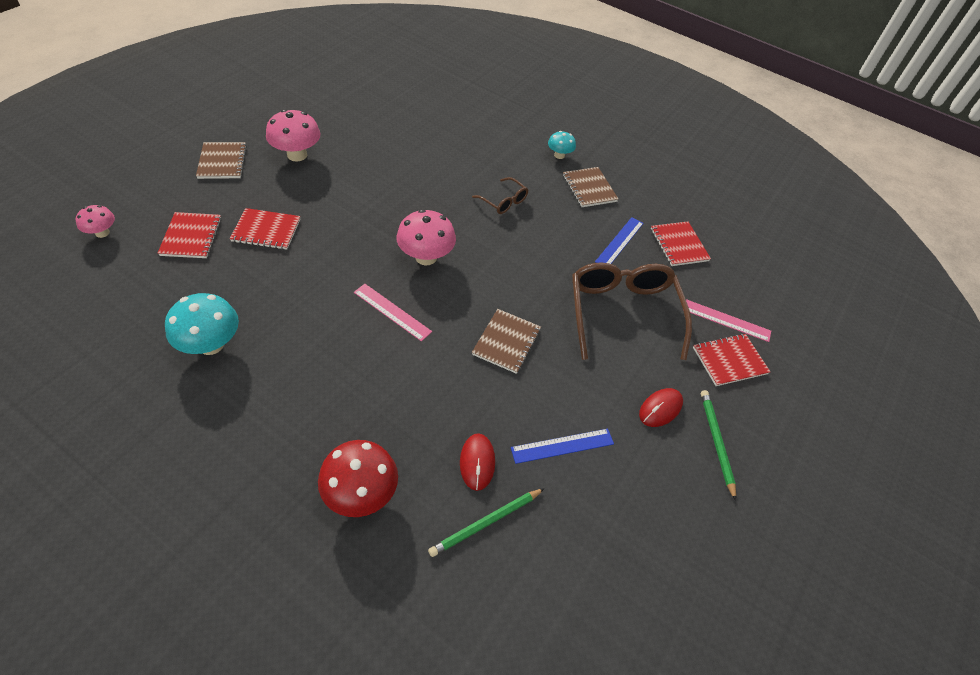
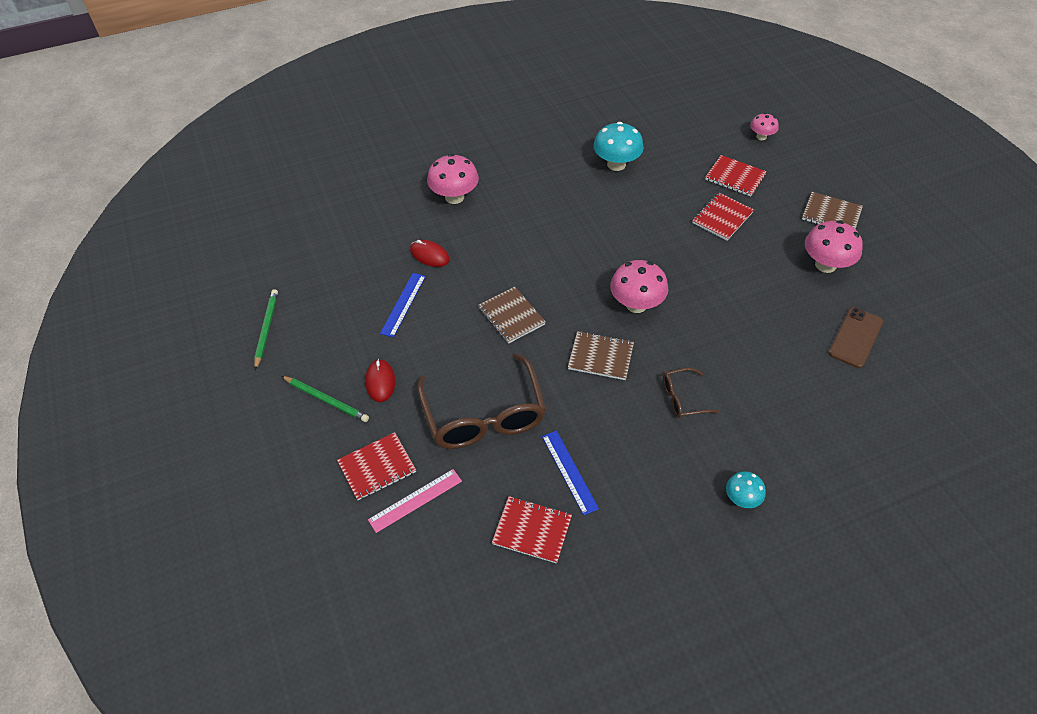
camera: 130 degrees right, 0 degrees up
red mushroom [318,440,398,517] -> pink mushroom [427,154,479,204]
pink ruler [354,284,432,341] -> none
green pencil [428,488,545,557] -> green pencil moved to [254,289,278,370]
brown notebook [563,167,618,207] -> brown notebook moved to [568,331,634,380]
brown glasses [572,262,692,360] -> brown glasses turned 45 degrees clockwise [417,353,546,449]
red notebook [693,334,770,386] -> red notebook turned 45 degrees clockwise [337,432,416,500]
none -> brown phone [828,307,883,368]

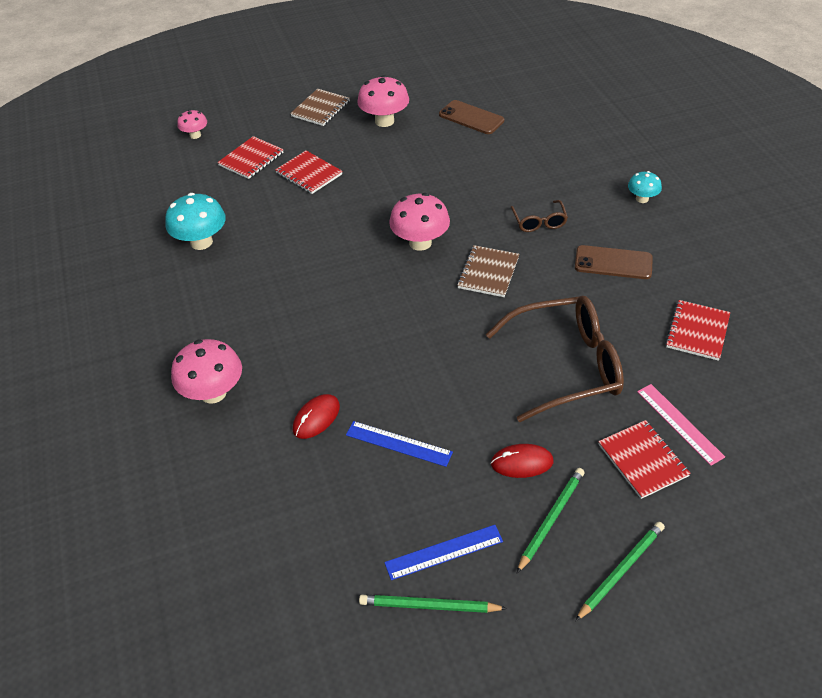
camera: 85 degrees left, 5 degrees down
brown notebook [478,287,546,344] -> none
blue ruler [542,431,599,515] -> blue ruler moved to [384,525,503,580]
none -> brown phone [575,245,653,279]
none -> green pencil [575,522,665,621]

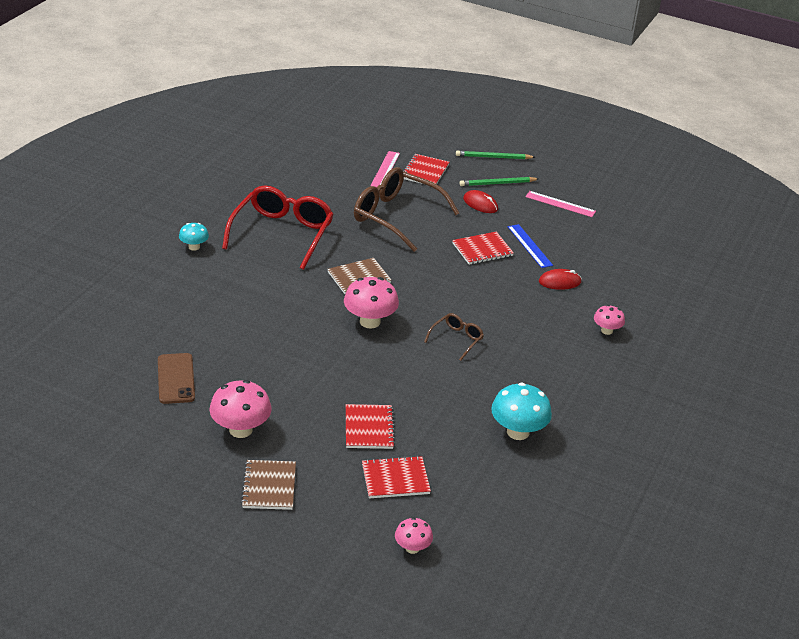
camera: 140 degrees left, 10 degrees down
pink mushroom [171,339,242,404] -> pink mushroom [594,305,625,335], size x0.57
brown notebook [290,89,350,126] -> brown notebook turned 75 degrees counterclockwise [241,460,296,510]
green pencil [359,595,507,613] -> none
blue ruler [384,525,503,580] -> pink ruler [525,191,596,217]
brown glasses [510,200,568,232] -> brown glasses moved to [424,313,484,361]
brown phone [575,245,653,279] -> red glasses [222,185,334,270]
red notebook [665,300,730,361] -> red notebook moved to [452,232,514,265]

